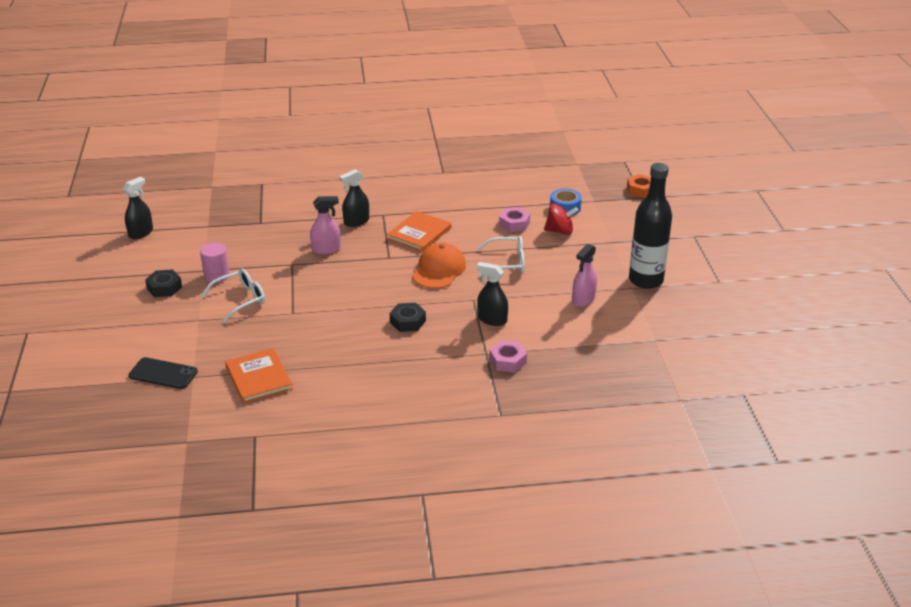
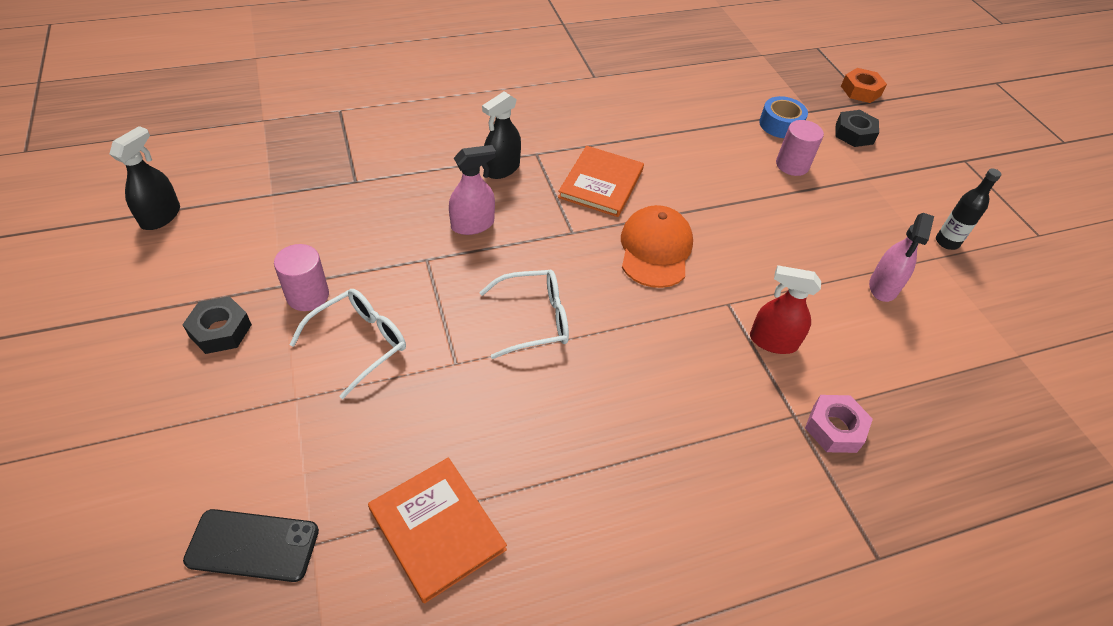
camera: 15 degrees left, 15 degrees up
black nut [390,303,426,332] -> black nut moved to [835,110,879,147]
black spray bottle [476,262,508,326] -> red spray bottle [750,265,821,354]
white glasses [477,236,524,277] -> white glasses moved to [479,270,569,359]
pink nut [499,207,530,232] -> none
red spinning top [544,204,578,235] -> pink cylinder [776,120,824,176]
black bottle [629,163,672,289] -> black bottle [936,169,1001,250], size x0.49

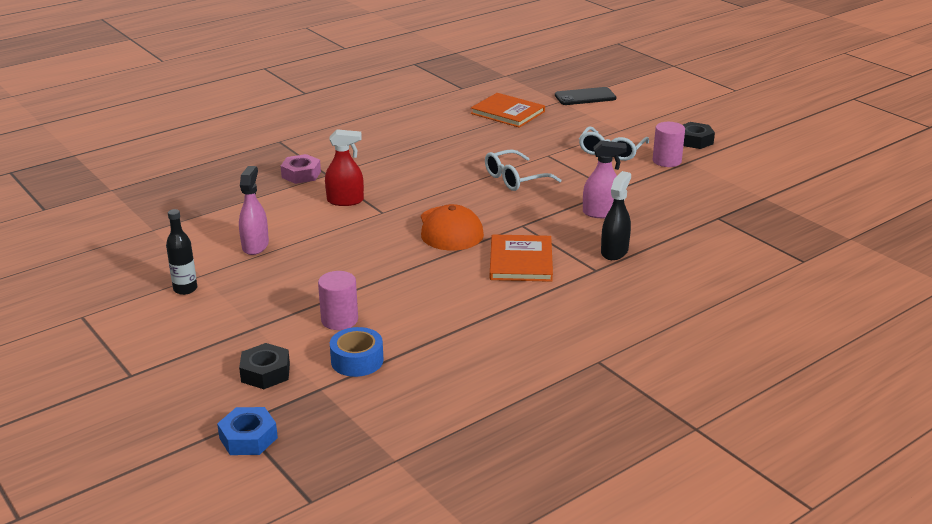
camera: 165 degrees right, 20 degrees down
black spray bottle [109,126,180,230] -> none
pink spray bottle [449,145,496,235] -> pink spray bottle turned 135 degrees counterclockwise [583,140,627,218]
orange nut [841,68,887,103] -> blue nut [217,407,278,455]

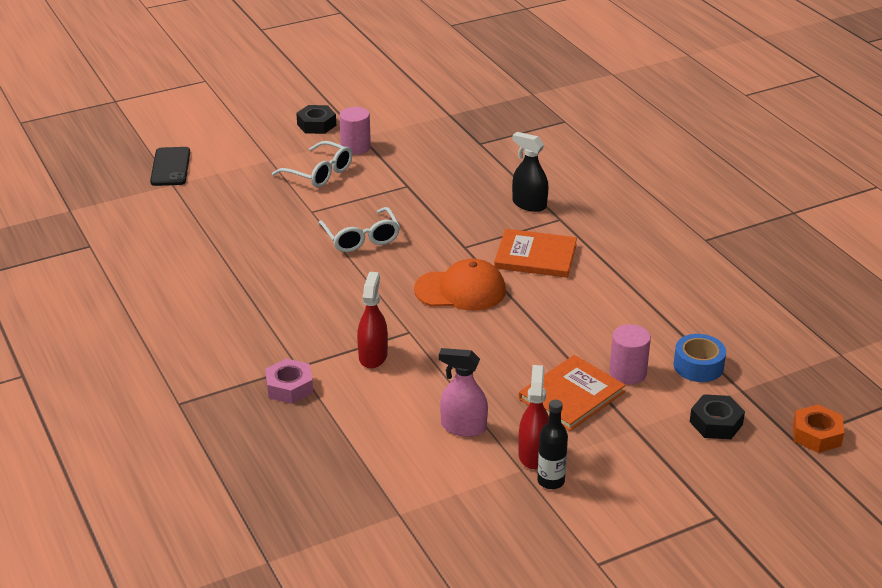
camera: 80 degrees left, 5 degrees up
blue nut [217,407,278,455] -> orange nut [793,404,844,453]
orange book [471,93,545,128] -> orange book moved to [519,355,626,431]
pink spray bottle [583,140,627,218] -> none
none -> red spray bottle [518,365,549,469]

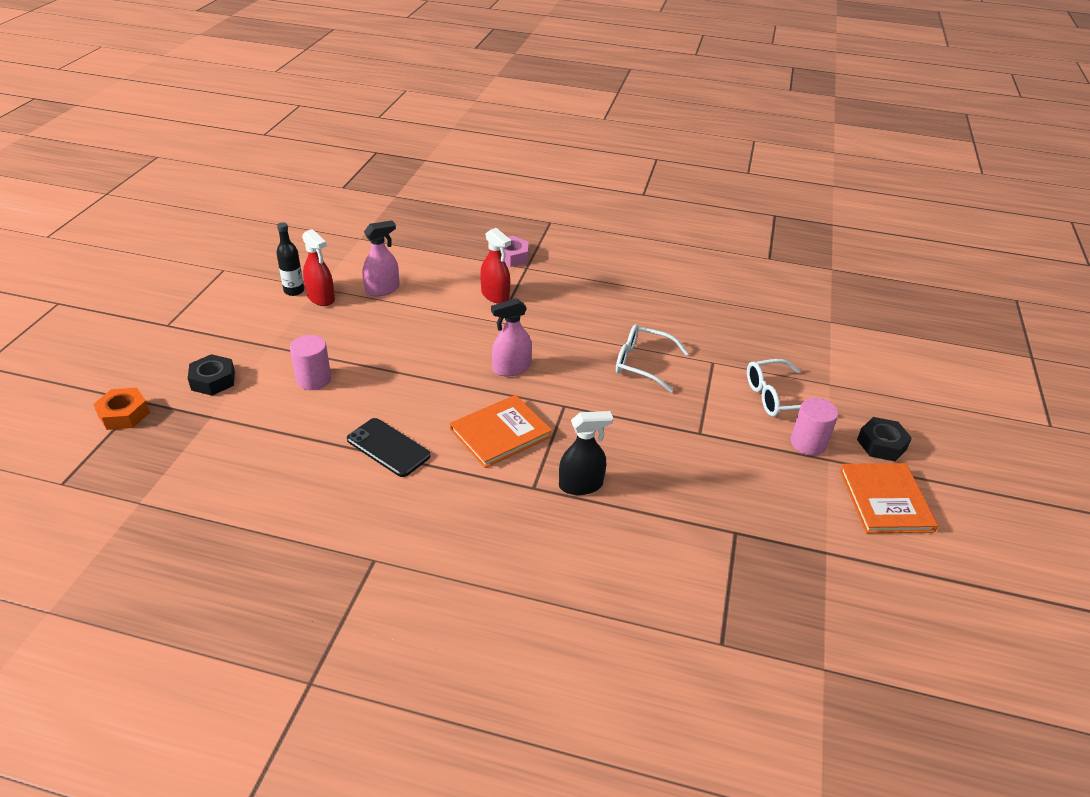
camera: 130 degrees right, 5 degrees up
black phone [150,147,190,186] -> black phone moved to [347,418,431,477]
orange cap [414,258,506,311] -> pink spray bottle [491,298,532,376]
orange book [519,355,626,431] -> orange book moved to [840,463,938,533]
blue tape [673,334,726,382] -> none

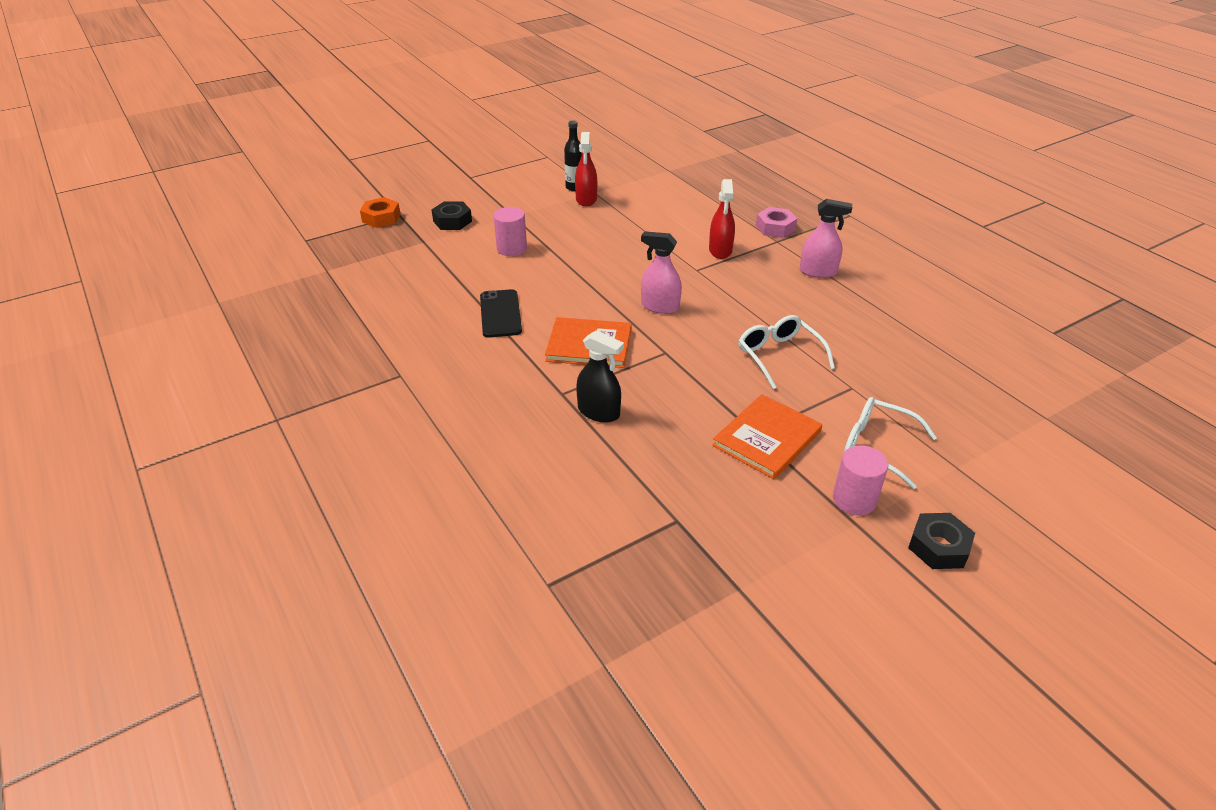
camera: 45 degrees right, 0 degrees up
pink spray bottle [363,220,399,297] -> pink spray bottle moved to [800,199,852,278]
orange book [840,463,938,533] -> orange book moved to [713,394,822,479]

